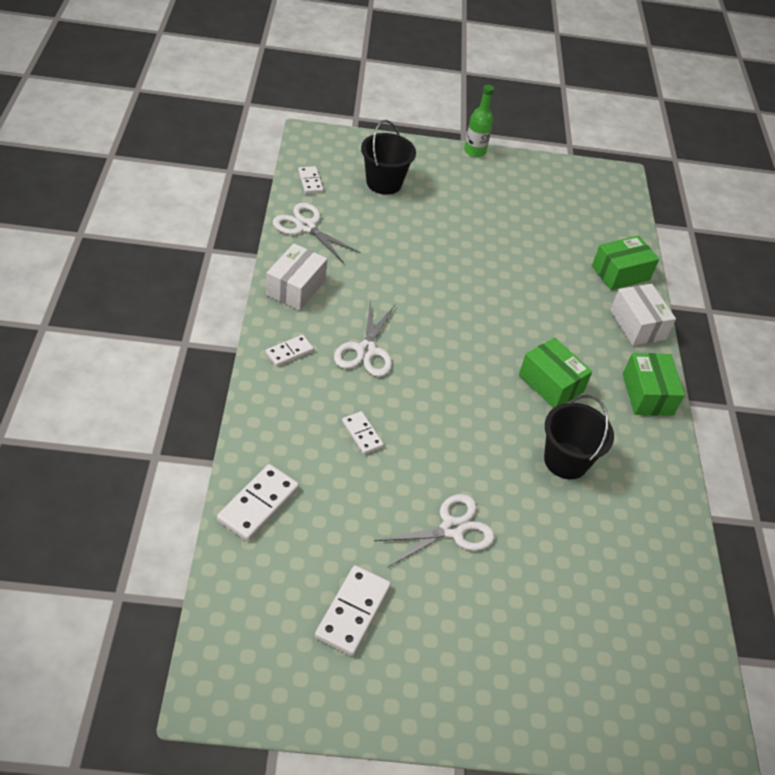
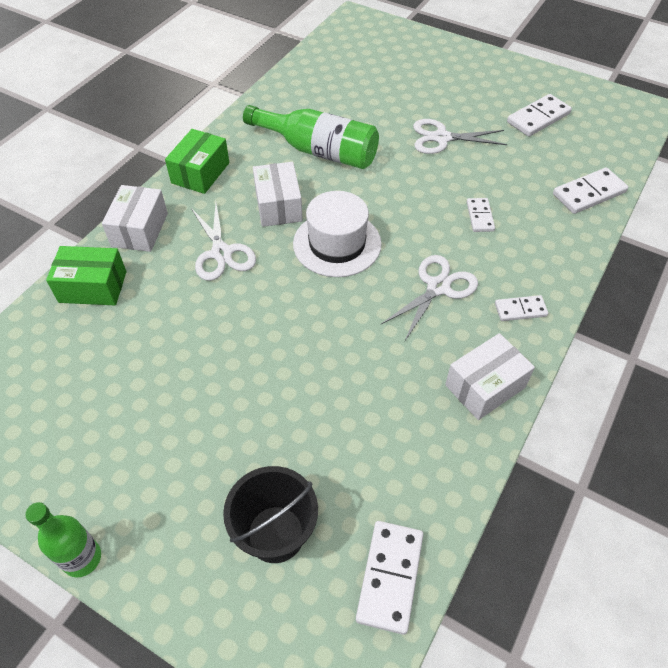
camera: 145 degrees left, 5 degrees up
white scissors [273,203,360,263] -> white scissors moved to [191,203,256,281]
white domino [298,166,323,194] -> white domino [356,521,423,635], size x1.62
green box [519,338,592,408] -> white box [253,162,303,227]
black bucket [544,395,614,479] -> green bottle [243,105,379,169]
none -> white hat [293,191,382,277]

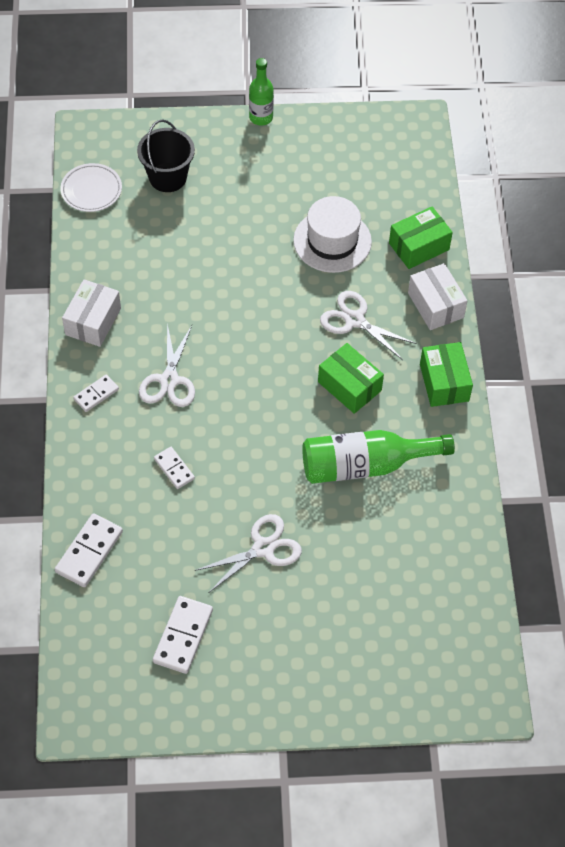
camera: 145 degrees right, 5 degrees up
white box [253,162,303,227] -> green box [318,343,384,414]
white hat [293,191,382,277] -> white hat moved to [293,196,372,273]
white domino [356,521,423,635] -> white plate [60,163,122,212]

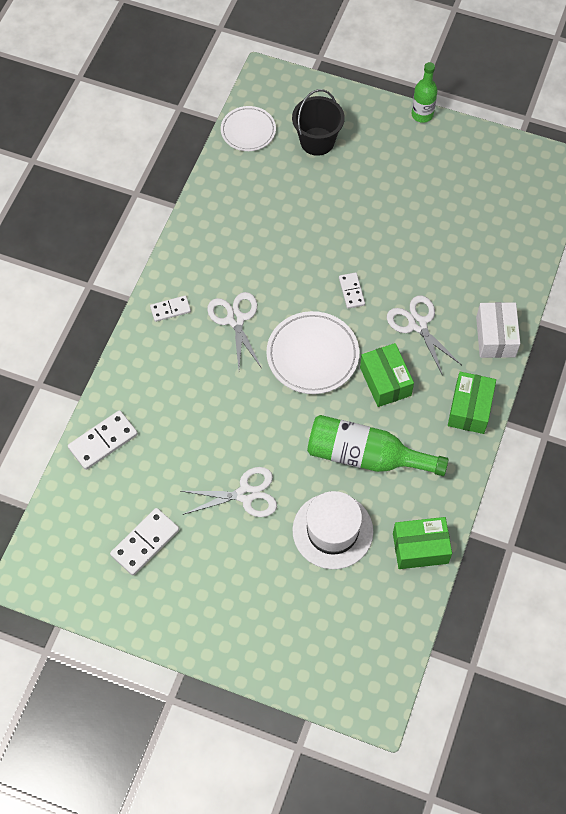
camera: 25 degrees right, 5 degrees up
white box [62,279,121,347] -> none
white scissors [139,324,195,407] -> white scissors turned 135 degrees clockwise [207,292,262,369]
white domino [154,447,195,489] -> white domino moved to [339,272,365,309]
white hat [293,196,372,273] -> white hat moved to [292,491,373,569]
green box [389,206,453,269] -> green box moved to [393,517,452,569]
none -> white plate [266,311,359,394]

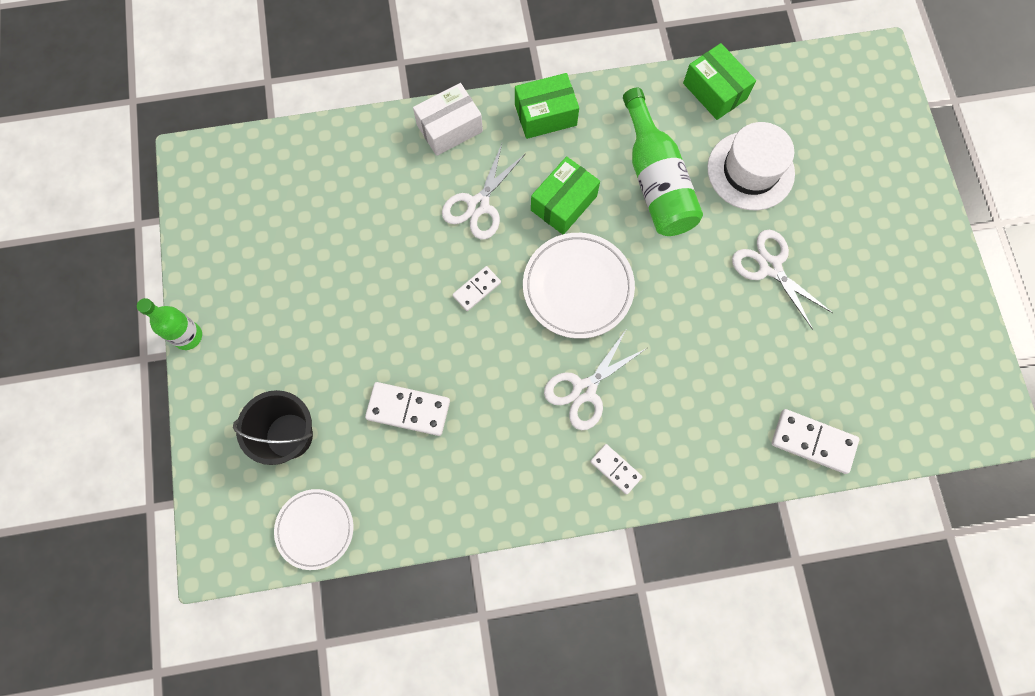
camera: 120 degrees left, 10 degrees up
white domino [110,508,179,576] -> white domino moved to [365,382,450,436]

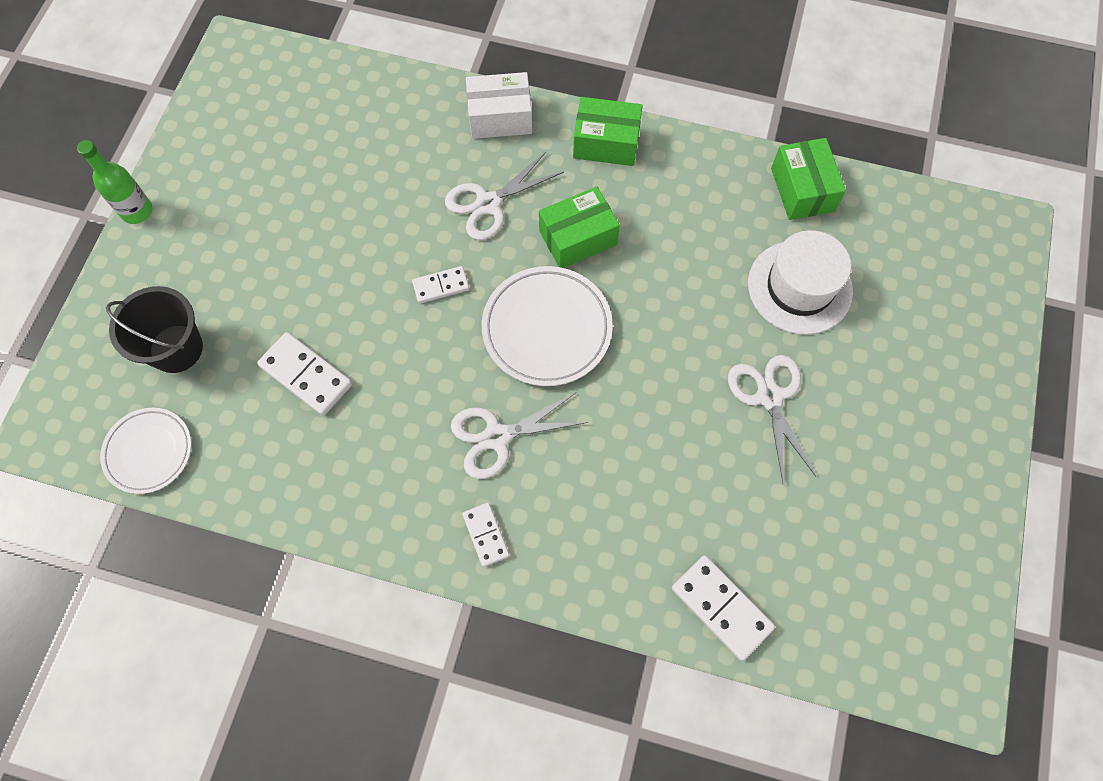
camera: 25 degrees right, 5 degrees down
green bottle [623,88,703,236] -> none

